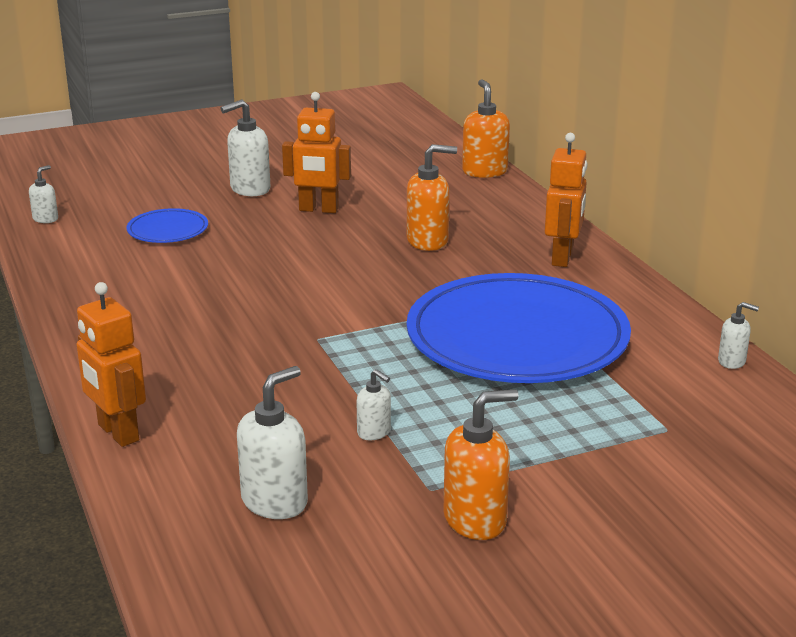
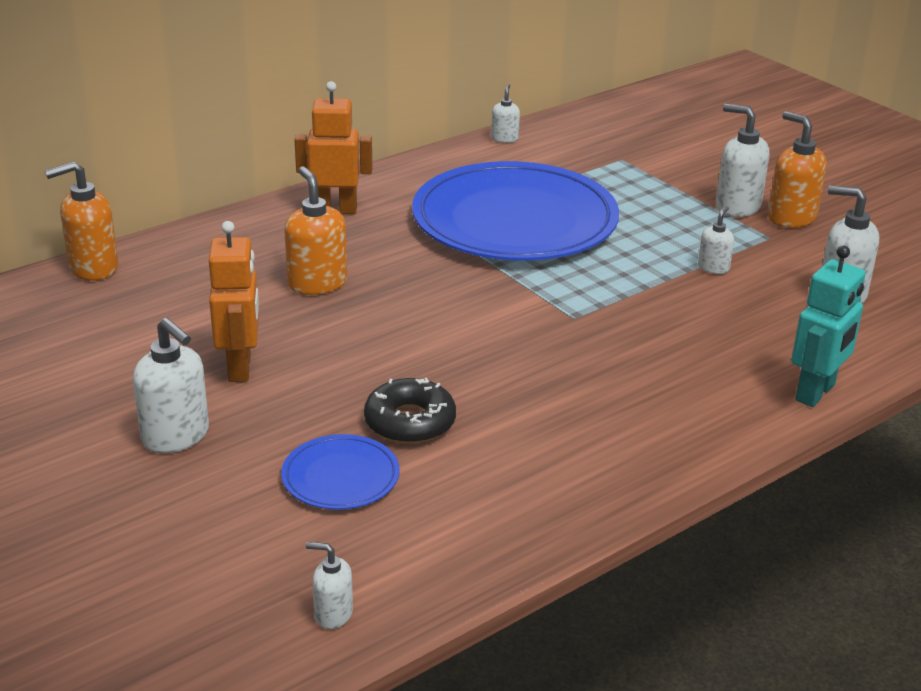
camera: 105 degrees left, 5 degrees up
orange robot [76,282,146,447] -> turquoise robot [791,246,865,407]
none -> black donut [364,378,456,444]
none -> white soap dispenser [716,104,769,217]

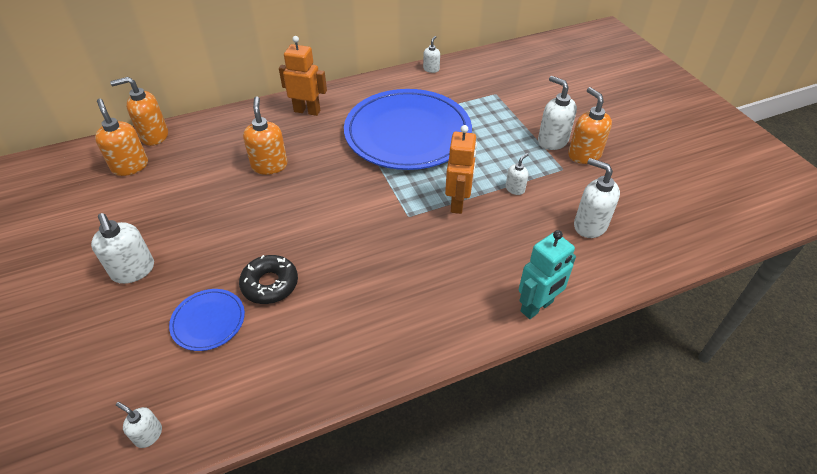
camera: 15 degrees right, 15 degrees up
orange robot [209,221,259,382] -> orange robot moved to [445,125,477,214]
none -> orange soap dispenser [95,99,148,176]

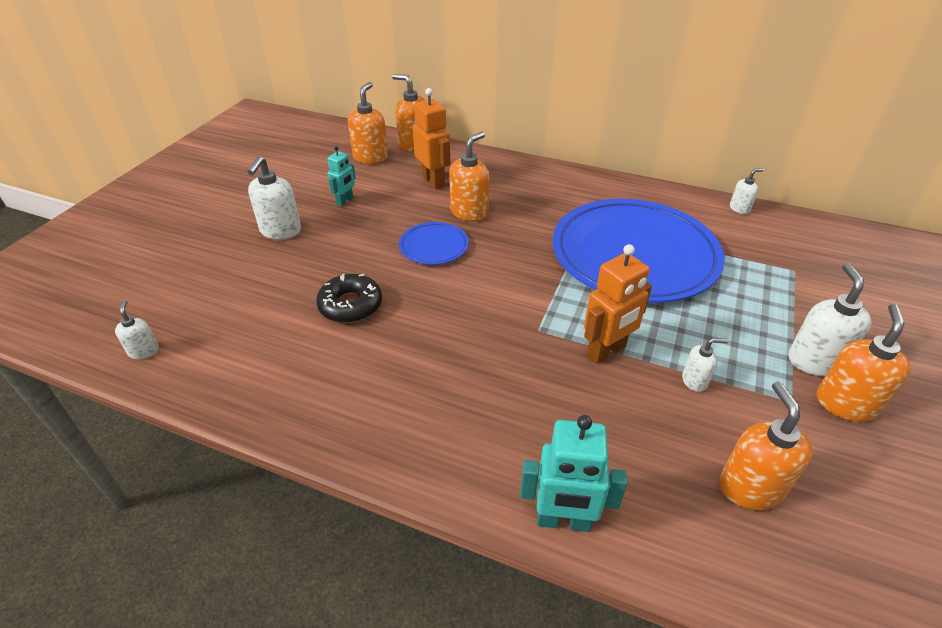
camera: 45 degrees right, 5 degrees down
blue plate [169,289,245,351] -> blue plate moved to [399,222,469,265]
orange robot [279,36,327,116] -> orange robot moved to [413,88,450,189]
white soap dispenser [574,158,620,238] -> orange soap dispenser [719,381,813,510]
none -> turquoise robot [327,146,356,206]

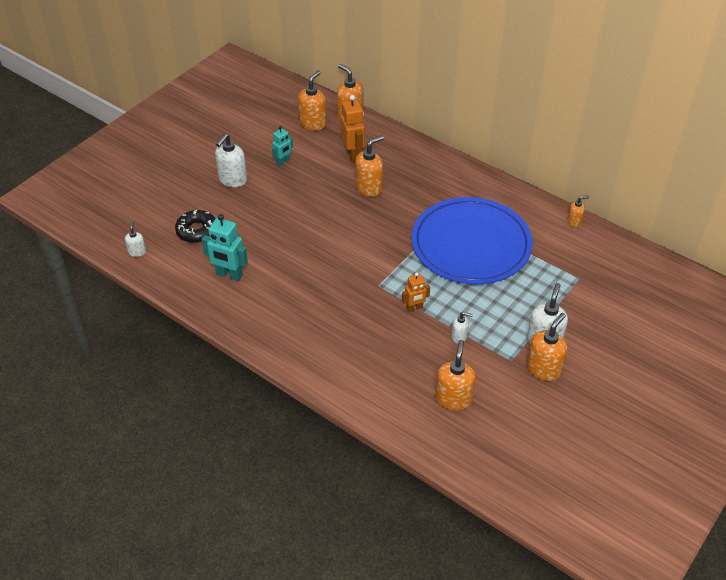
camera: 15 degrees right, 5 degrees up
black donut [316,274,382,323] -> black donut moved to [175,210,215,243]
blue plate [399,222,469,265] -> none
turquoise robot [520,415,628,532] -> turquoise robot moved to [202,214,248,281]
orange robot [584,244,652,364] -> orange robot [402,272,430,312], size x0.61
white soap dispenser [730,168,764,214] -> orange soap dispenser [567,196,589,227]

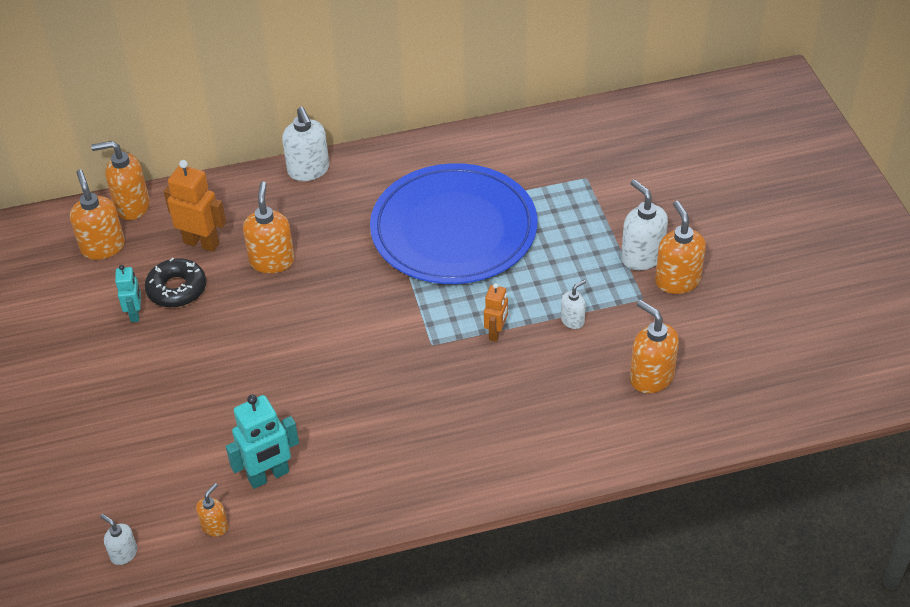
camera: 50 degrees left, 0 degrees up
black donut [175,210,215,243] -> black donut moved to [145,257,206,308]
white soap dispenser [215,134,247,187] -> white soap dispenser moved to [282,107,329,181]
orange soap dispenser [567,196,589,227] -> orange soap dispenser moved to [196,483,228,537]

